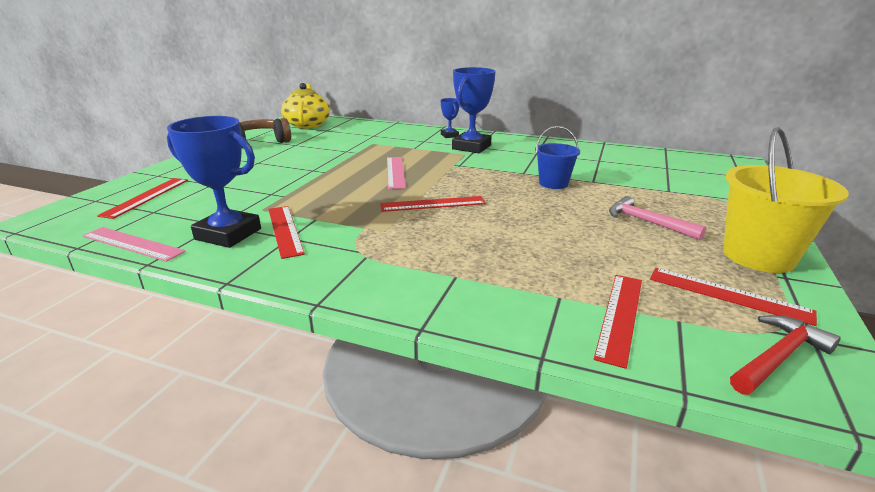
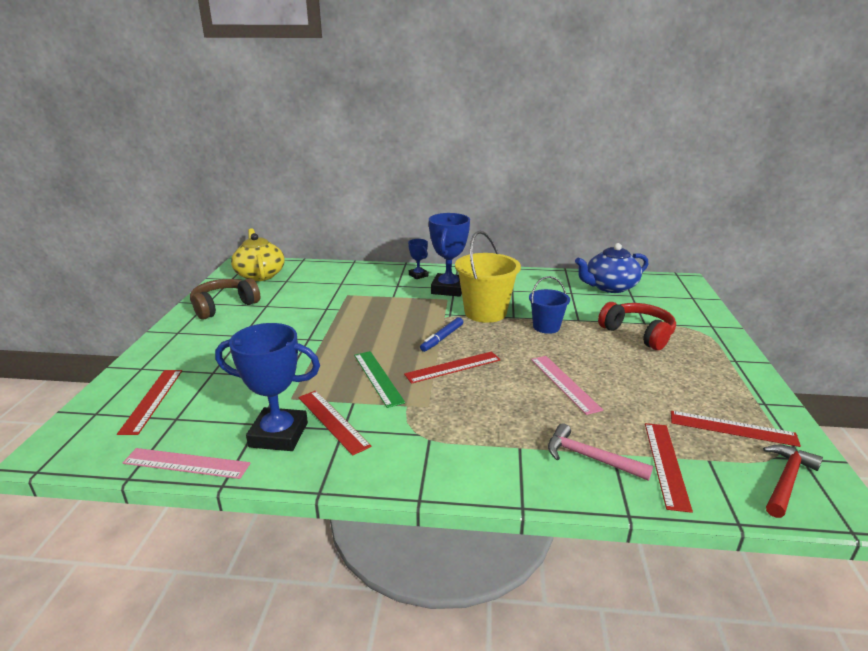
camera: 15 degrees left, 0 degrees up
pink ruler [387,157,406,189] -> pink ruler moved to [531,356,603,415]
pink hammer [609,196,706,240] -> pink hammer moved to [548,423,653,481]
yellow bucket [723,127,849,273] -> yellow bucket moved to [455,231,521,323]
none -> green ruler [354,351,405,408]
none -> blue marker [420,317,463,352]
none -> blue teapot [575,243,648,293]
none -> red headphones [598,302,676,350]

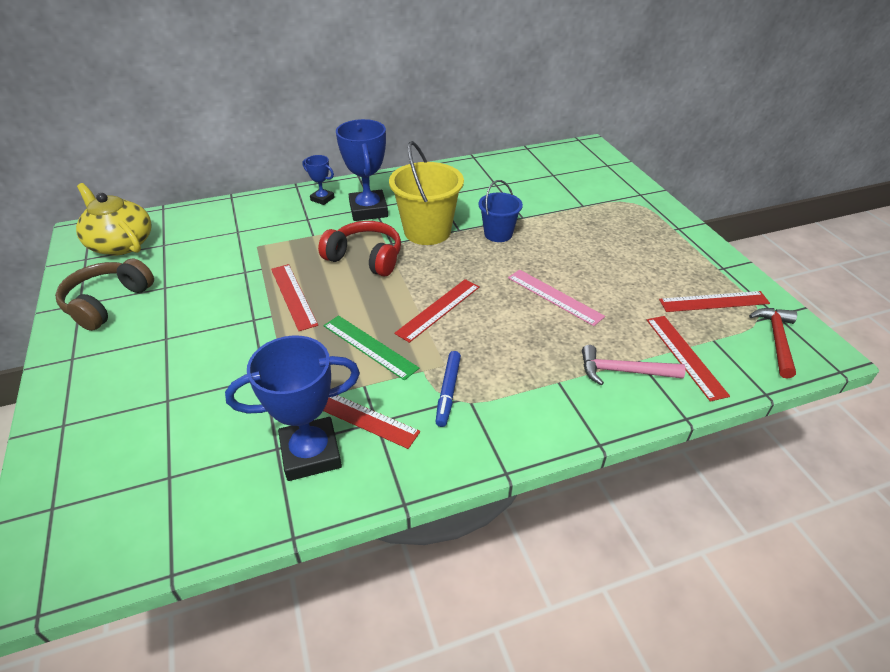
camera: 25 degrees left, 15 degrees up
red ruler [117,370,182,435] -> red ruler moved to [271,264,318,331]
pink ruler [122,448,251,479] -> none
blue marker [420,317,463,352] -> blue marker moved to [436,351,461,427]
blue teapot [575,243,648,293] -> none
red headphones [598,302,676,350] -> red headphones moved to [318,221,401,276]

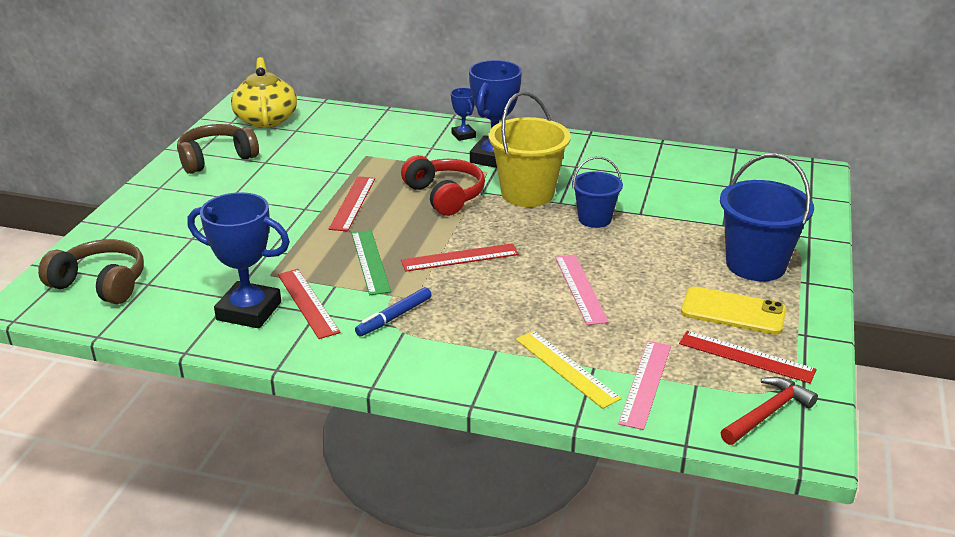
camera: 35 degrees right, 10 degrees down
pink hammer [582,345,686,385] -> yellow ruler [516,331,622,409]
red ruler [647,316,730,402] -> pink ruler [618,341,671,430]
none -> brown headphones [38,239,144,304]
none -> yellow phone [681,286,787,335]
none -> blue bucket [720,153,814,281]

